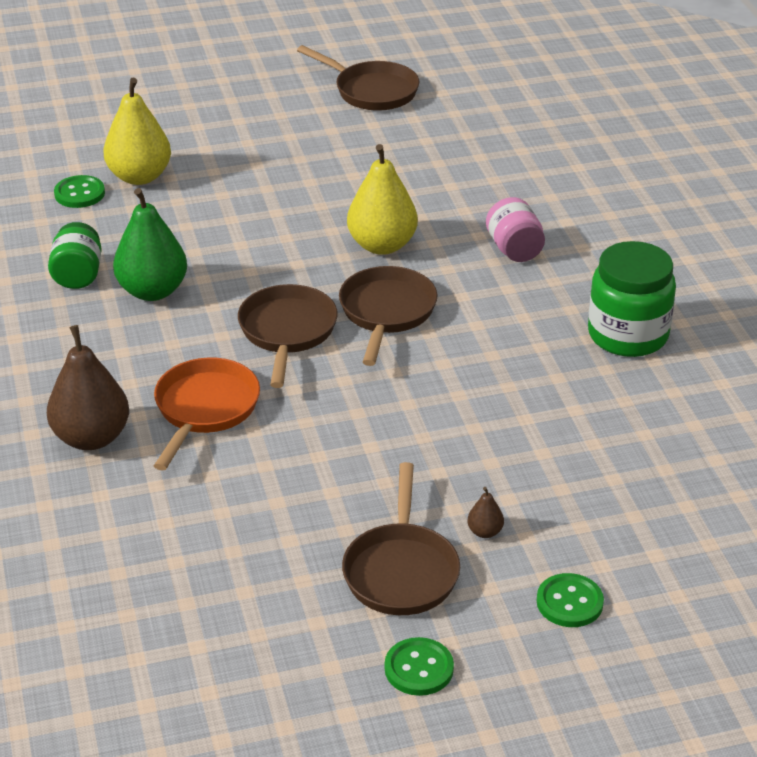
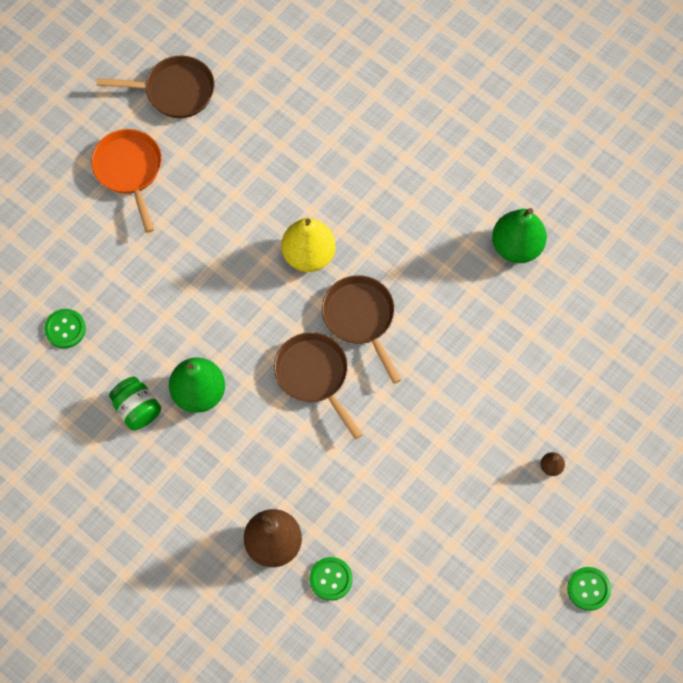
camera: 35 degrees left, 30 degrees up
yellow pear [103,78,171,185] -> none
orange pan [154,358,260,470] -> orange pan moved to [91,129,162,233]
brown pan [342,462,460,615] -> none
pink jar [486,197,545,262] -> none
green button [537,573,604,627] -> green button moved to [310,557,353,601]
green jar [588,241,676,357] -> green pear [492,208,547,263]

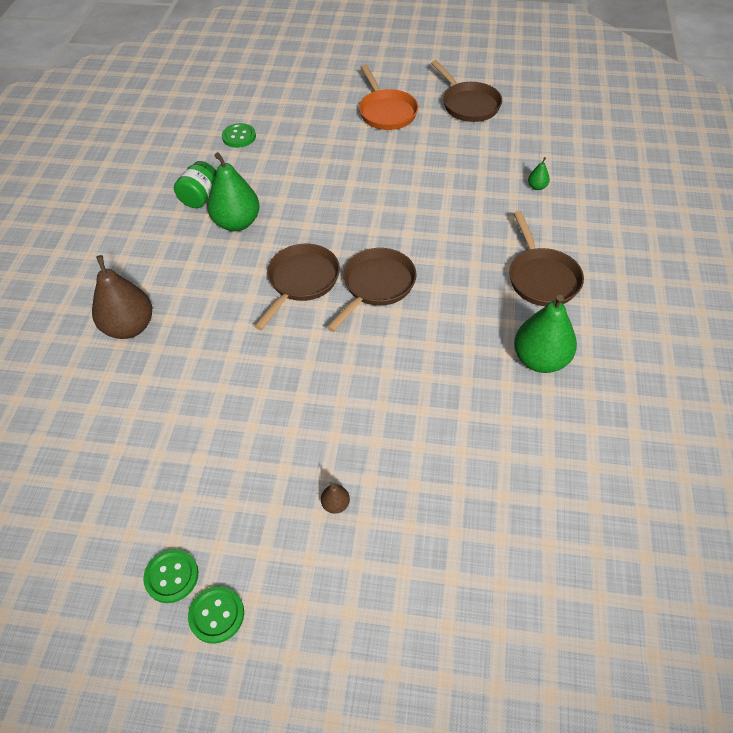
camera: 60 degrees right, 15 degrees down
orange pan [91,129,162,233] -> orange pan turned 120 degrees clockwise [359,65,418,130]
yellow pear [281,218,336,272] -> none
green button [310,557,353,601] -> green button moved to [143,549,198,603]
none -> brown pan [509,211,584,306]
none -> green pear [528,157,550,190]

